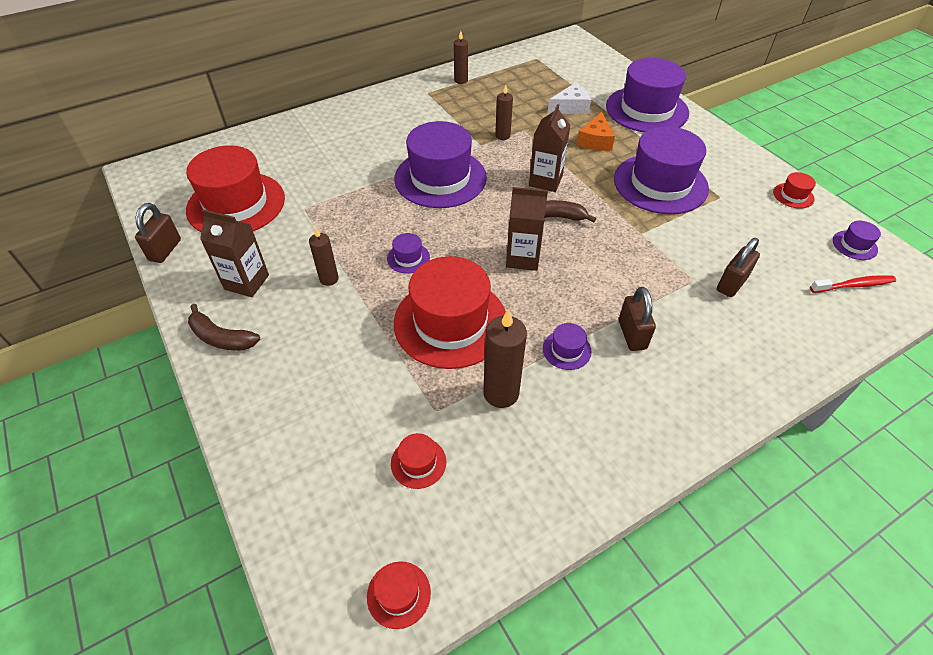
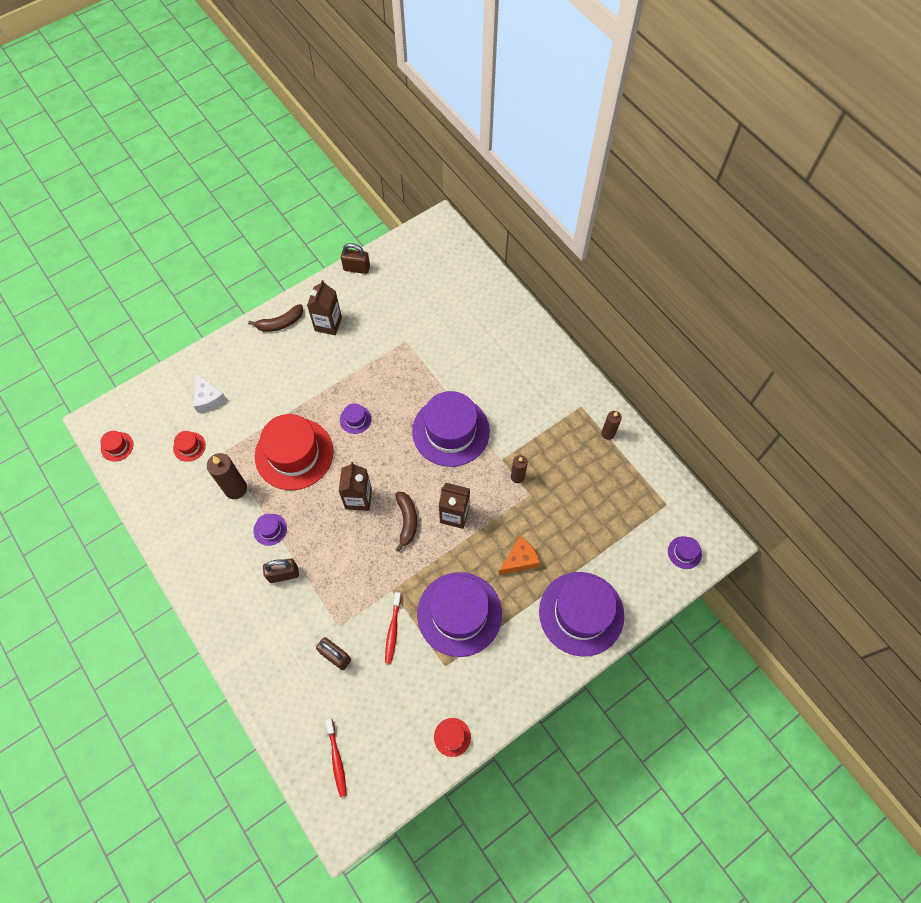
camera: 85 degrees right, 15 degrees up
red hat [186,145,285,232] -> none
brown banana [188,304,260,350] -> brown banana turned 135 degrees counterclockwise [248,304,303,332]
brown candle [309,227,339,286] -> none
white cheese [548,83,591,114] -> white cheese moved to [194,373,226,413]
orange cheese [577,112,615,151] -> orange cheese turned 135 degrees clockwise [499,536,540,575]
purple hat [833,221,881,260] -> purple hat moved to [668,536,702,569]
none -> red toothbrush [385,592,401,664]

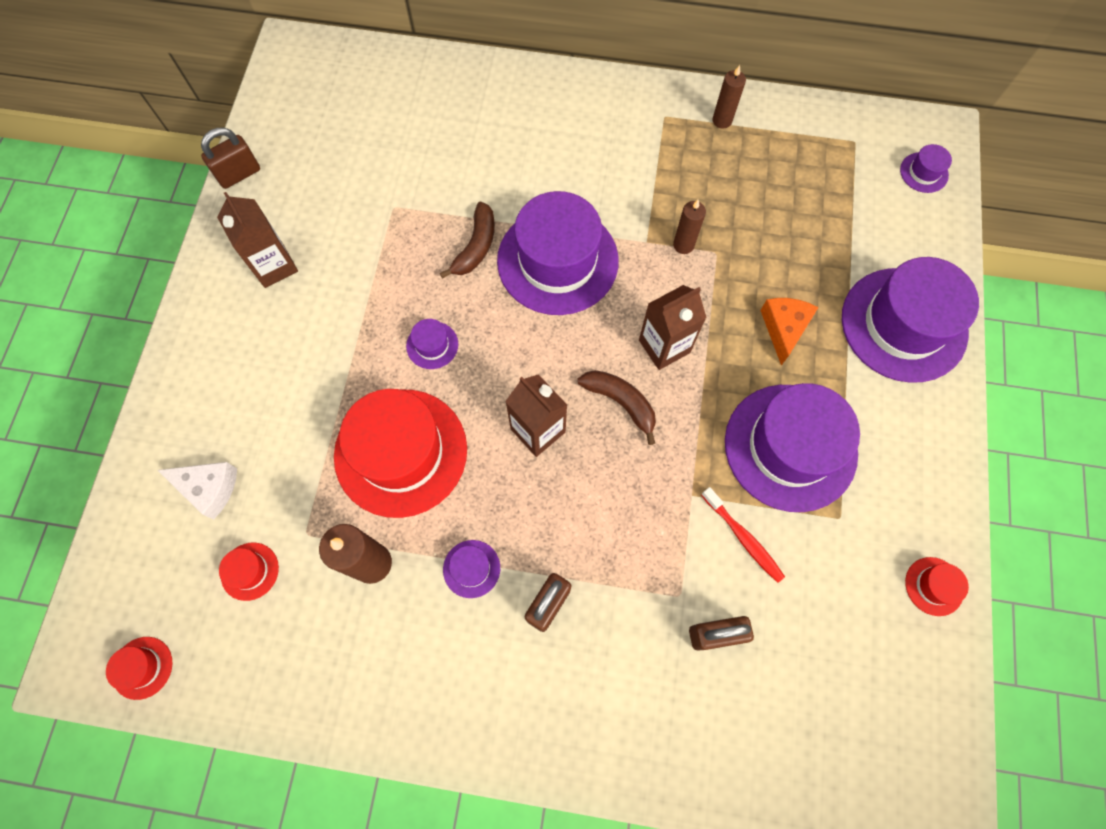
camera: 45 degrees left, 5 degrees up
brown banana [248,304,303,332] -> brown banana moved to [440,202,495,279]
red toothbrush [326,719,347,797] -> none

